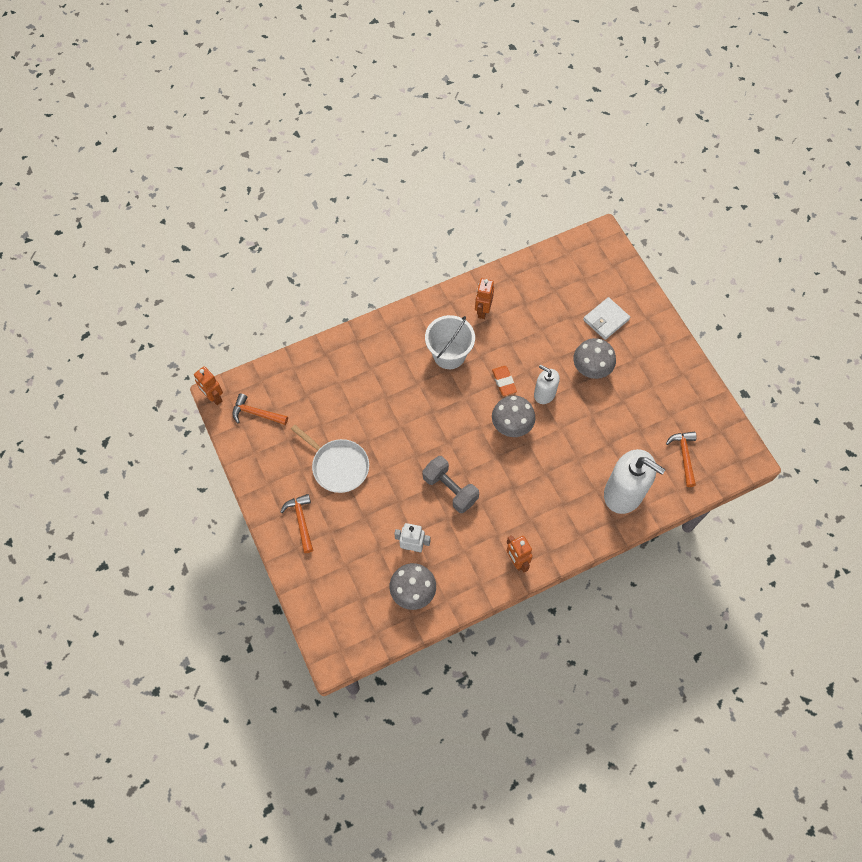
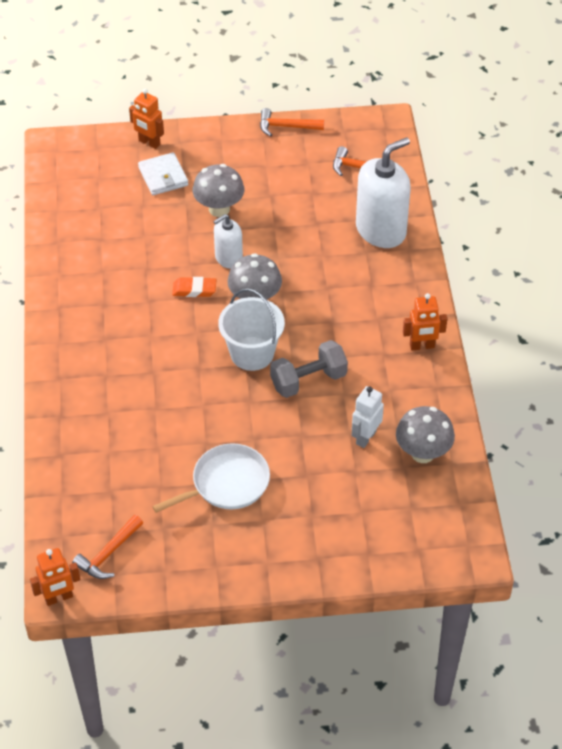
camera: 70 degrees left, 15 degrees down
orange hammer [280,494,313,553] -> orange hammer moved to [260,108,324,137]
white bucket [425,315,475,369] -> white bucket moved to [218,288,285,371]
orange robot [475,278,494,319] -> orange robot moved to [129,89,164,149]

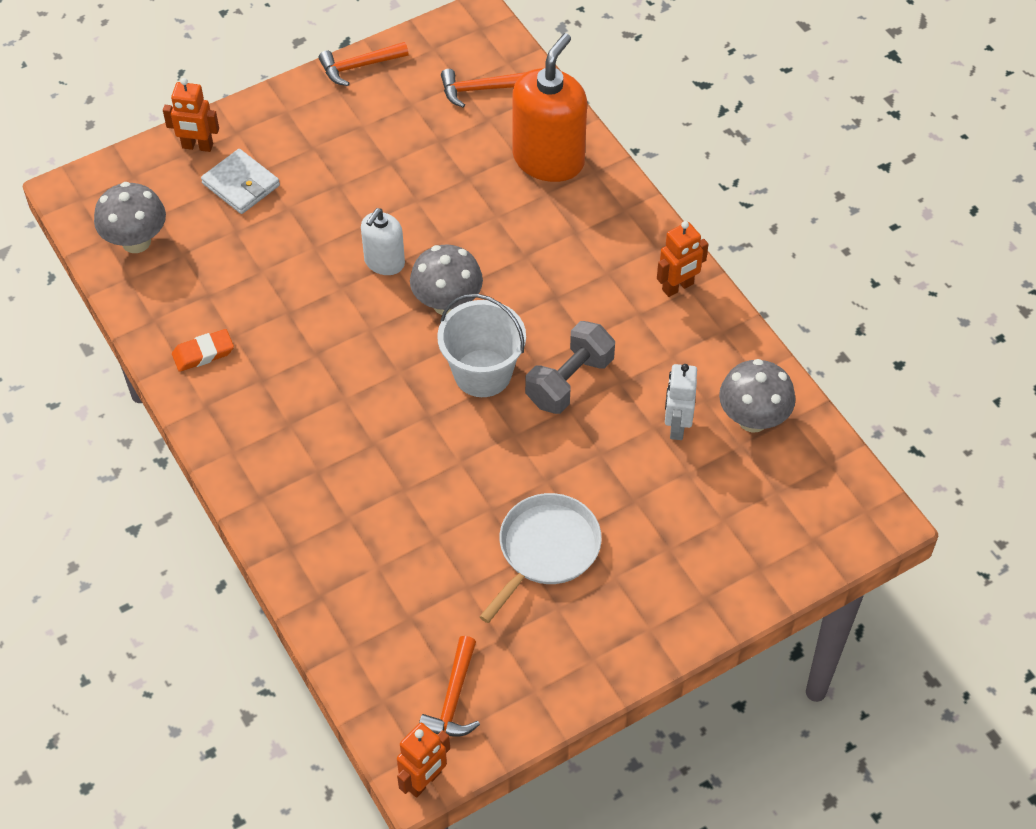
camera: 25 degrees left, 5 degrees up
orange eraser [172,277,217,297] -> orange eraser moved to [172,329,234,372]
grey mushroom [193,164,244,217] -> grey mushroom moved to [94,182,166,253]
white soap dispenser [356,137,411,248] -> orange soap dispenser [512,33,587,182]

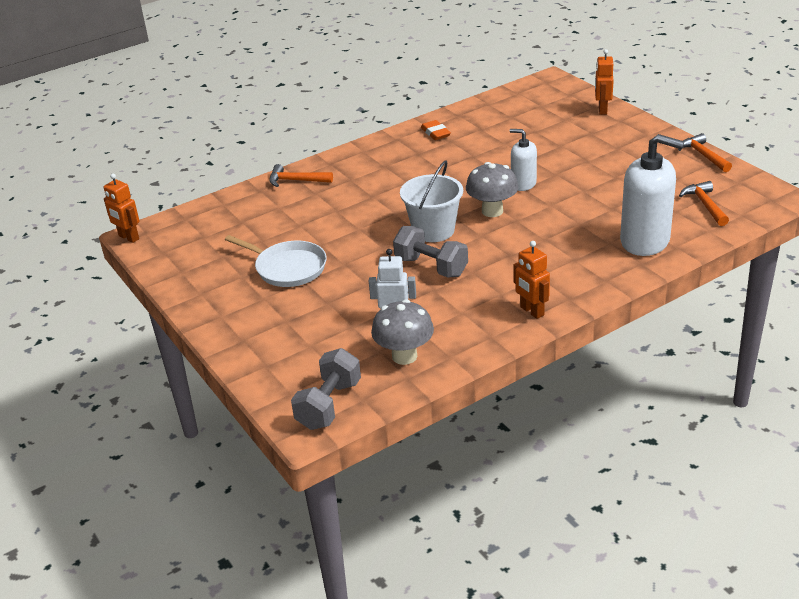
camera: 90 degrees right, 20 degrees down
grey mushroom [94,182,166,253] -> none
white wallet [201,149,280,214] -> none
orange hammer [419,636,480,737] -> orange hammer moved to [269,164,333,187]
orange soap dispenser [512,33,587,182] -> white soap dispenser [620,134,684,256]
none -> grey dumbbell [291,348,361,430]

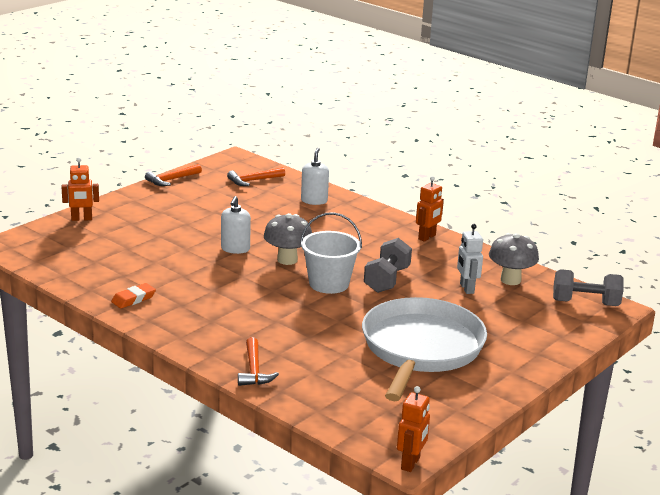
camera: 110 degrees left, 10 degrees down
white pan [225,235,327,287] -> white pan [362,297,487,401], size x1.74
white soap dispenser [620,134,684,256] -> white soap dispenser [301,148,329,205], size x0.56

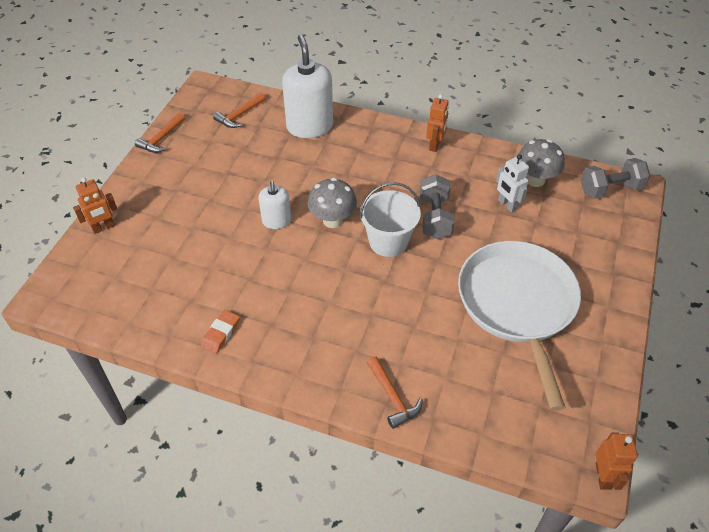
camera: 20 degrees left, 25 degrees up
white soap dispenser [301,148,329,205] -> white soap dispenser [282,34,333,138], size x1.80

